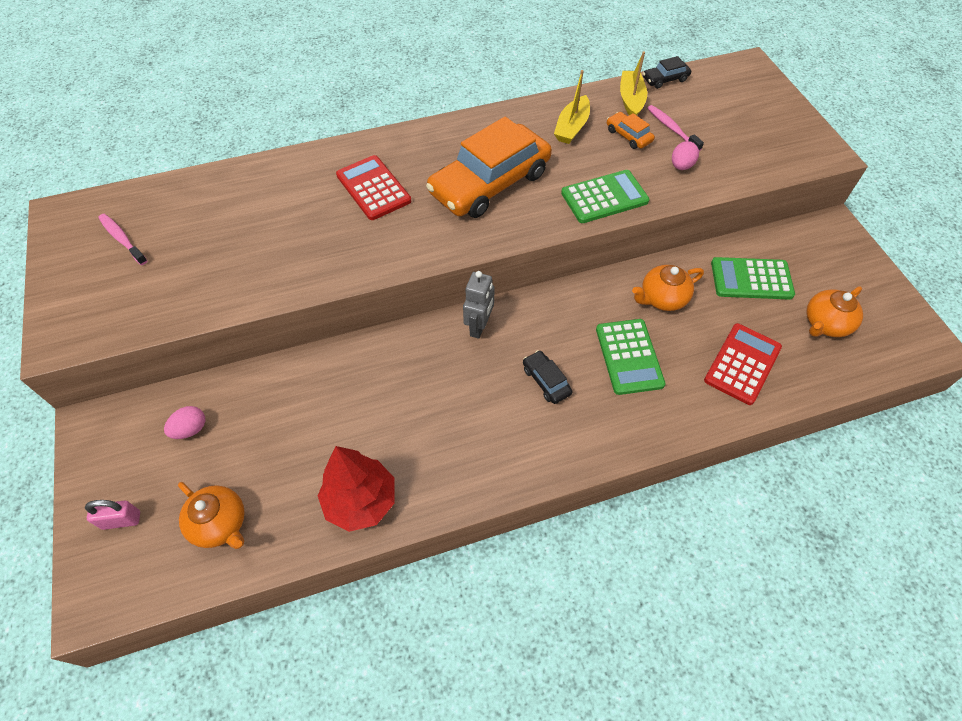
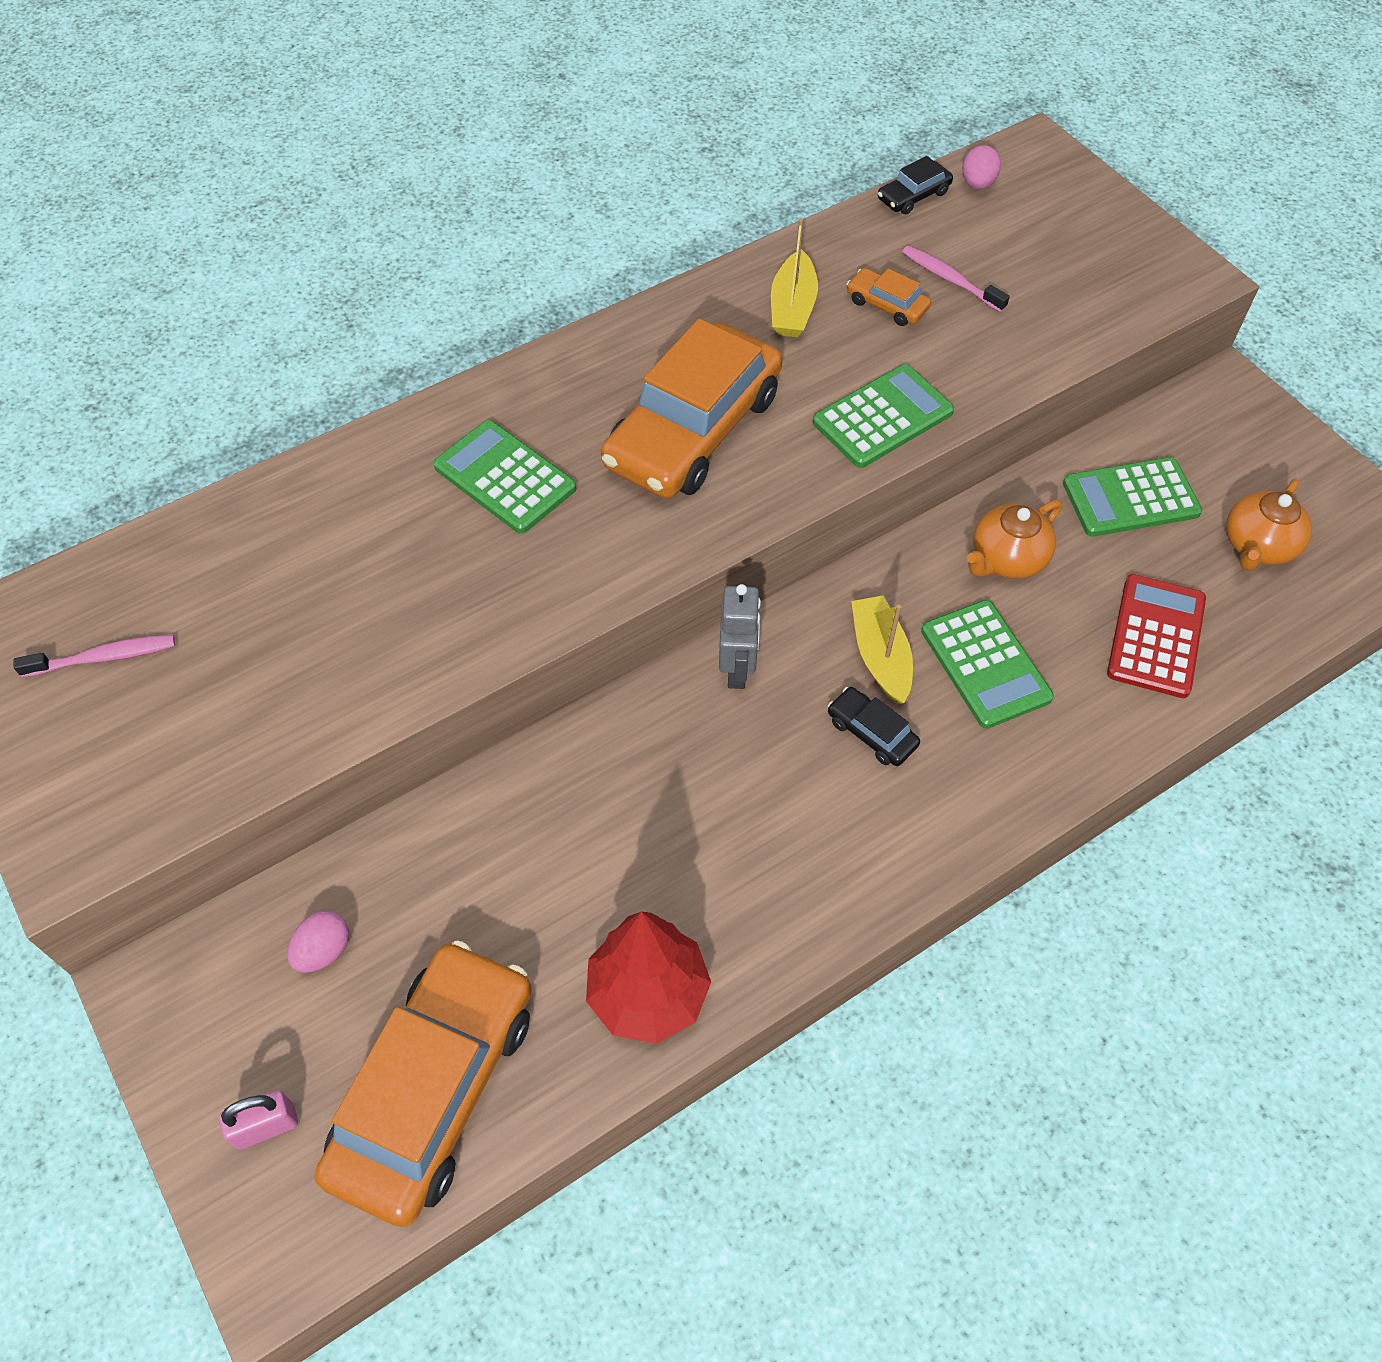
camera: 15 degrees left, 0 degrees up
pink toothbrush [98,214,147,265] -> pink toothbrush turned 135 degrees clockwise [13,635,175,677]
orange teapot [178,482,245,549] -> orange car [315,940,532,1227]
red calculator [336,155,411,220] -> green calculator [433,420,576,534]
yellow boat [620,52,647,115] -> yellow boat moved to [851,596,913,704]
pink egg [672,141,699,170] -> pink egg moved to [962,145,1001,189]

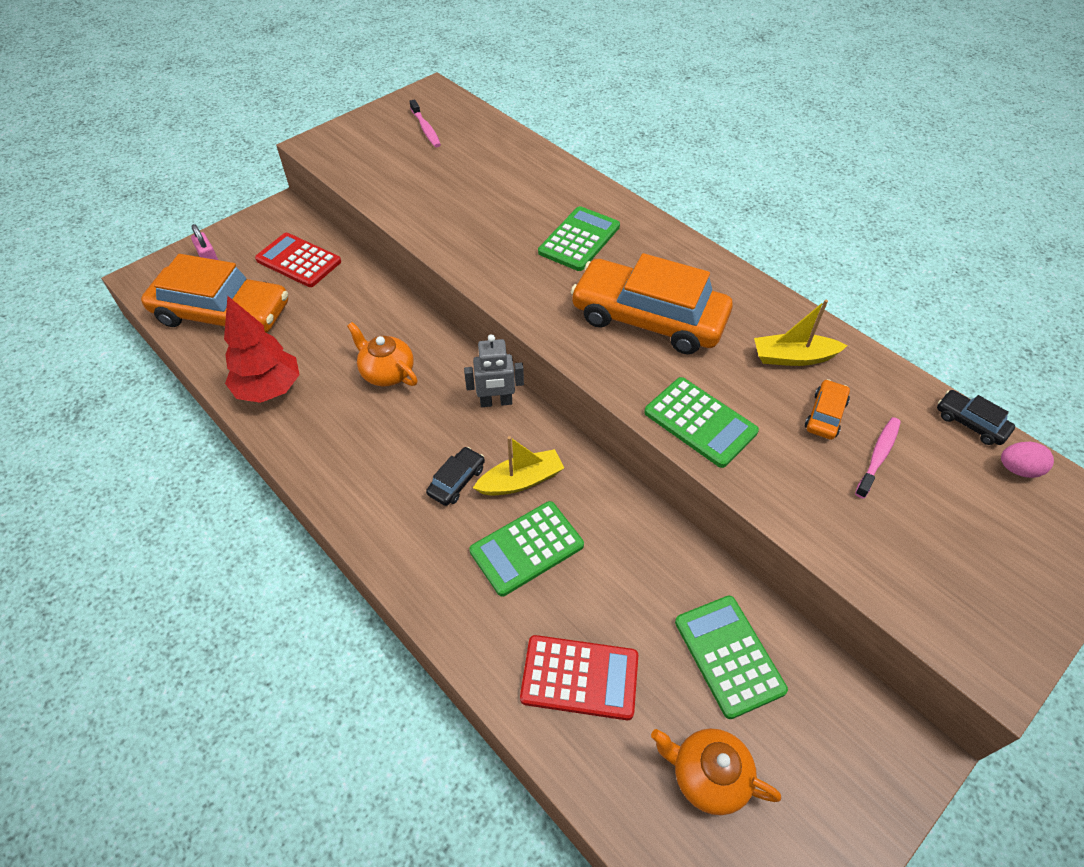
camera: 80 degrees right, 5 degrees down
pink egg [288,911,349,973] -> red calculator [255,233,341,287]
orange teapot [967,500,1062,579] -> orange teapot moved to [347,322,418,387]

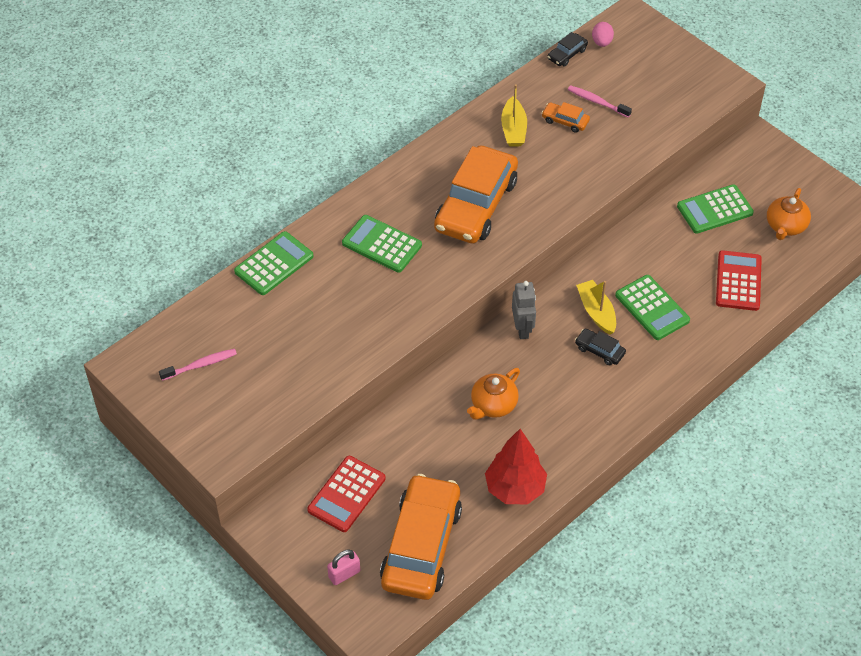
camera: 90 degrees left, 0 degrees up
green calculator [644,377,759,468] -> green calculator moved to [234,231,314,295]

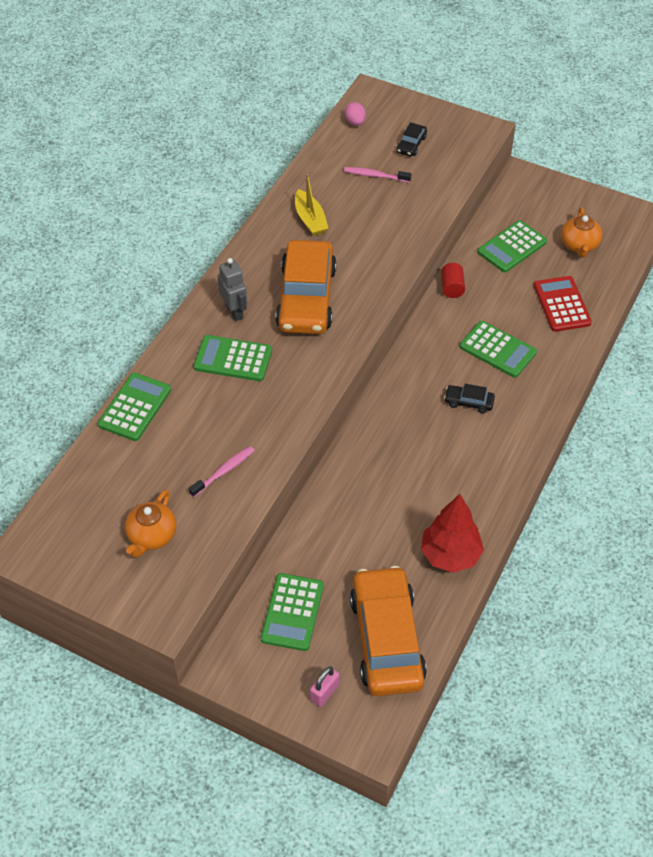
camera: 20 degrees left, 0 degrees up
pink toothbrush [159,348,237,381] -> pink toothbrush moved to [189,446,255,497]
red calculator [307,456,385,532] -> green calculator [261,573,324,651]
orange teapot [467,368,520,420] -> orange teapot moved to [125,490,177,558]
grey robot [512,281,536,339] -> grey robot moved to [218,258,247,321]
orange car [542,102,590,133] -> none
black car [547,32,588,67] -> black car moved to [397,122,427,157]
yellow boat [576,280,616,335] -> none
none -> red cylinder [441,263,465,298]

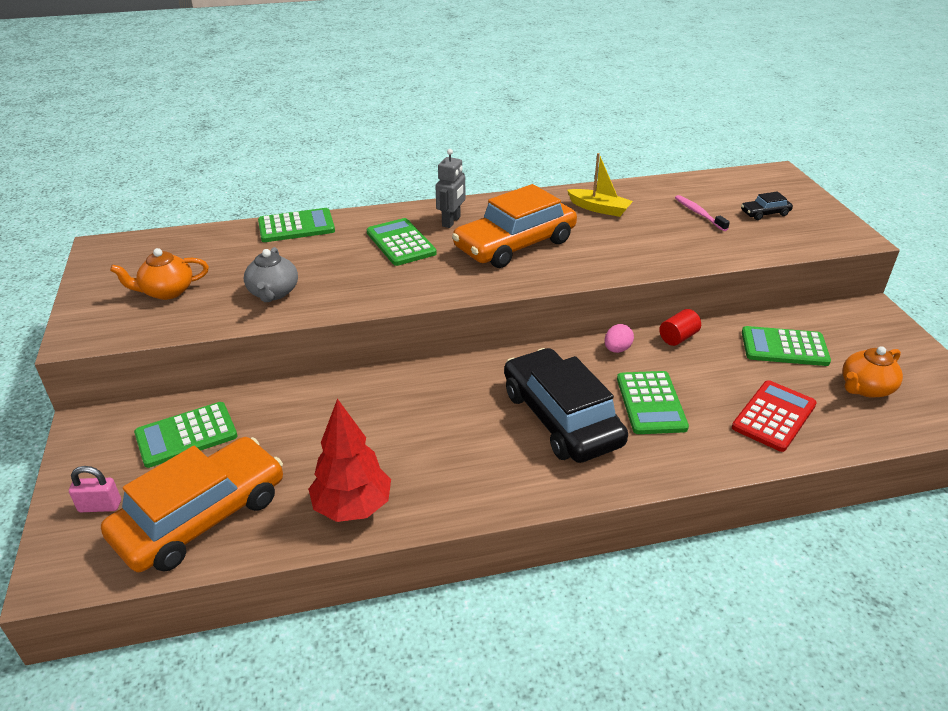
camera: 50 degrees right, 15 degrees down
pink toothbrush [189,446,255,497] -> grey teapot [244,247,298,302]
yellow boat [295,174,329,236] -> yellow boat turned 90 degrees counterclockwise [567,153,633,217]
pink egg [344,102,366,126] -> pink egg moved to [604,324,634,353]
black car [444,384,495,413] -> black car [504,348,628,463], size x2.41

